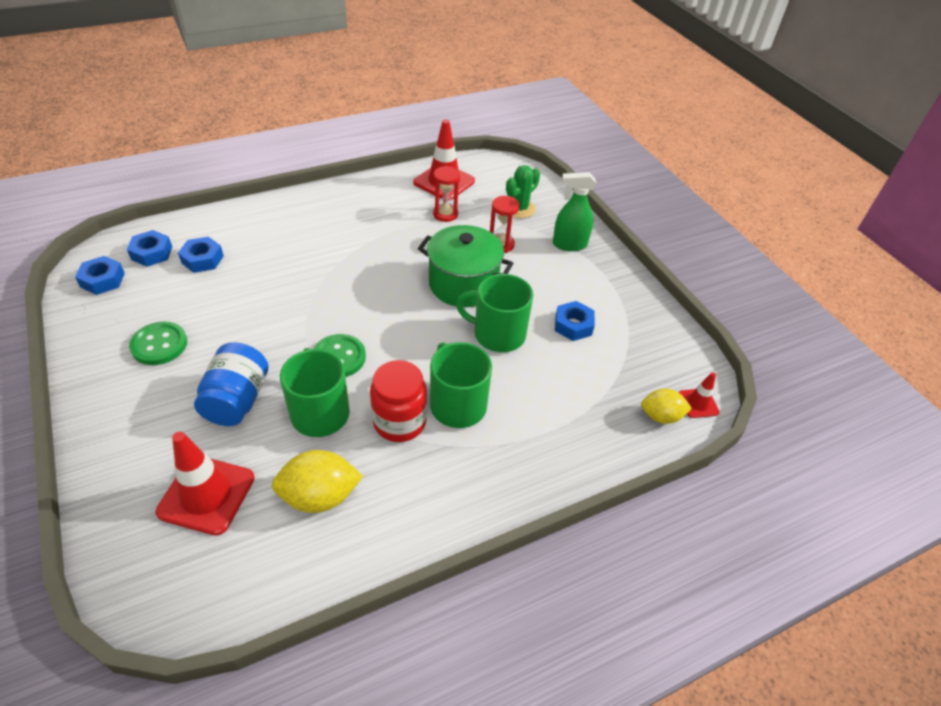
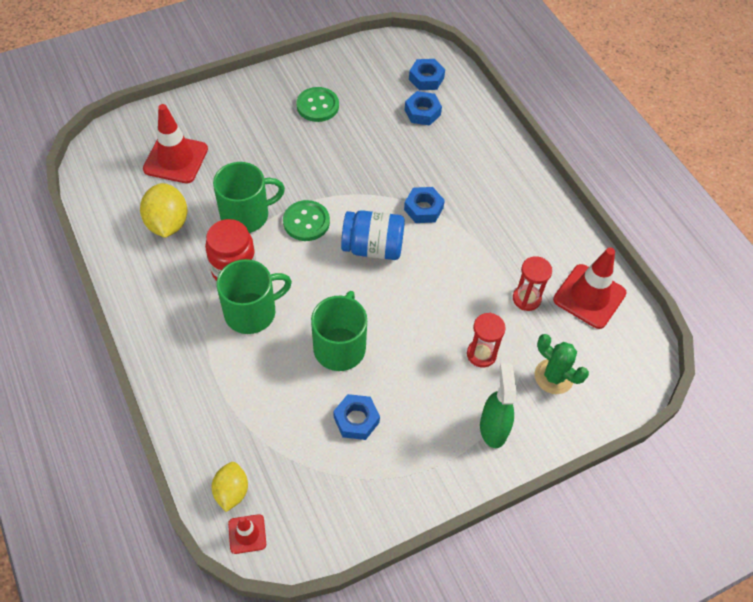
camera: 90 degrees right, 10 degrees up
blue nut [75,256,125,295] -> blue nut moved to [404,187,445,223]
blue jar [194,343,268,426] -> blue jar moved to [341,210,405,260]
green pot [418,225,513,307] -> none

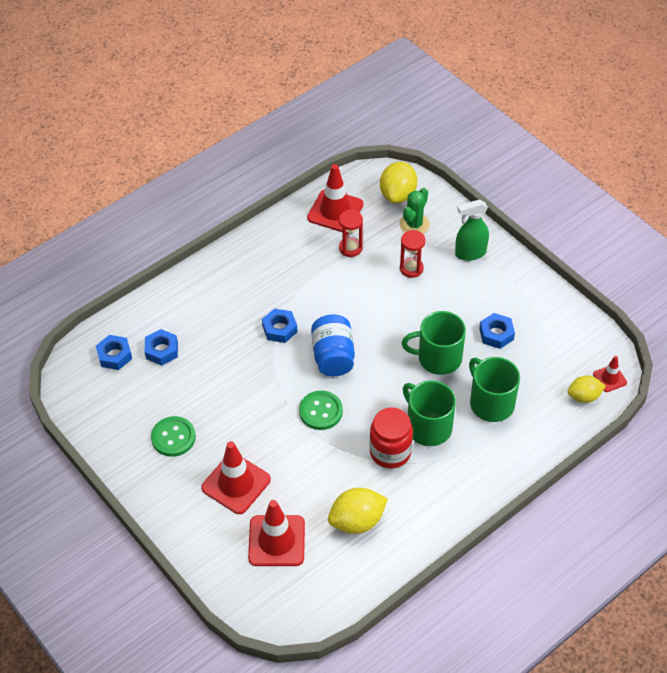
camera: 100 degrees left, 5 degrees down
green mug [213,162,285,233] -> green mug moved to [469,357,520,422]
none -> red traffic cone [201,441,271,514]
none -> yellow lemon [380,162,417,203]

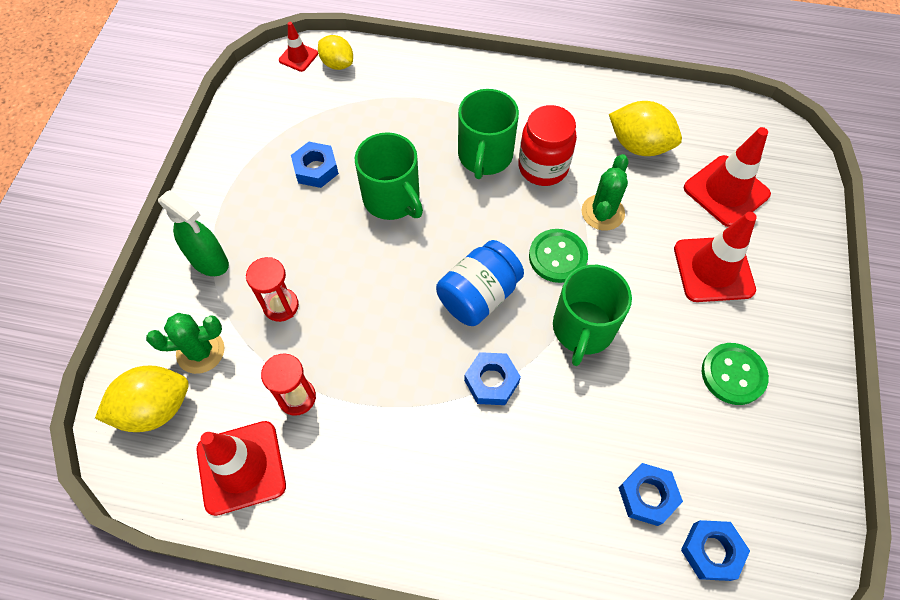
camera: 130 degrees left, 10 degrees up
green mug [469,357,520,422] -> green mug moved to [553,265,632,366]
none -> green cactus [581,154,629,230]

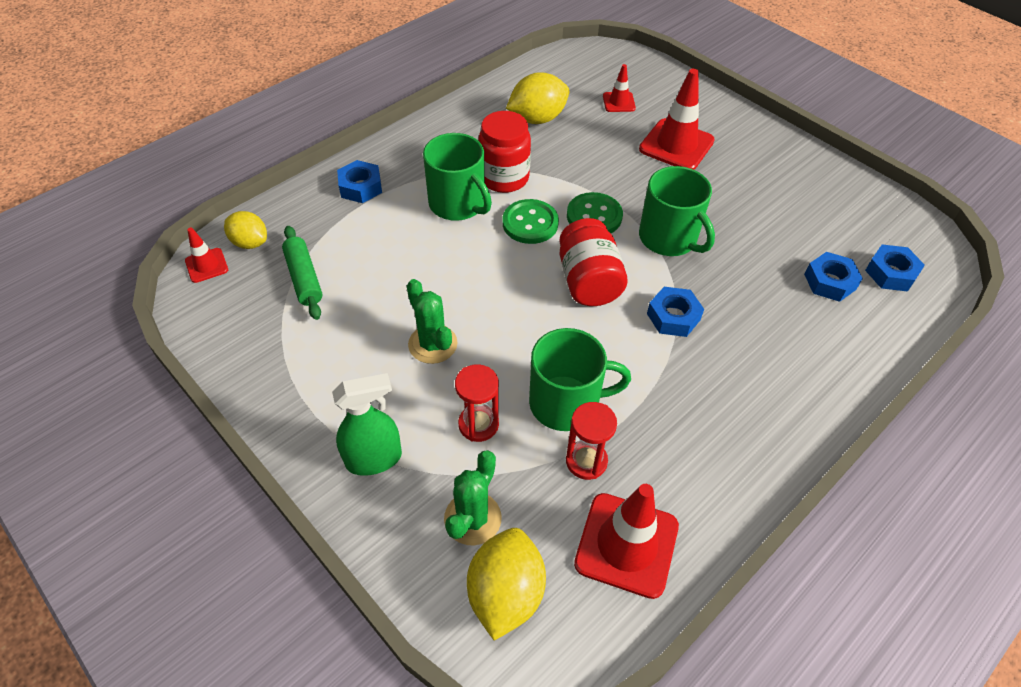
camera: 55 degrees left, 10 degrees down
blue nut [291,142,339,188] -> blue nut moved to [337,160,382,203]
yellow lemon [318,35,353,70] -> yellow lemon turned 45 degrees clockwise [224,211,267,249]
green mug [355,132,423,220] -> green mug moved to [529,328,631,431]
blue jar [436,240,524,326] -> red jar [559,218,628,306]
green cactus [581,154,629,230] -> green cactus moved to [407,279,457,364]
red traffic cone [684,127,771,227] -> red traffic cone [603,64,636,112], size x0.52
green button [702,343,769,405] -> green button moved to [503,199,559,244]
none -> green rolling pin [282,226,322,320]

